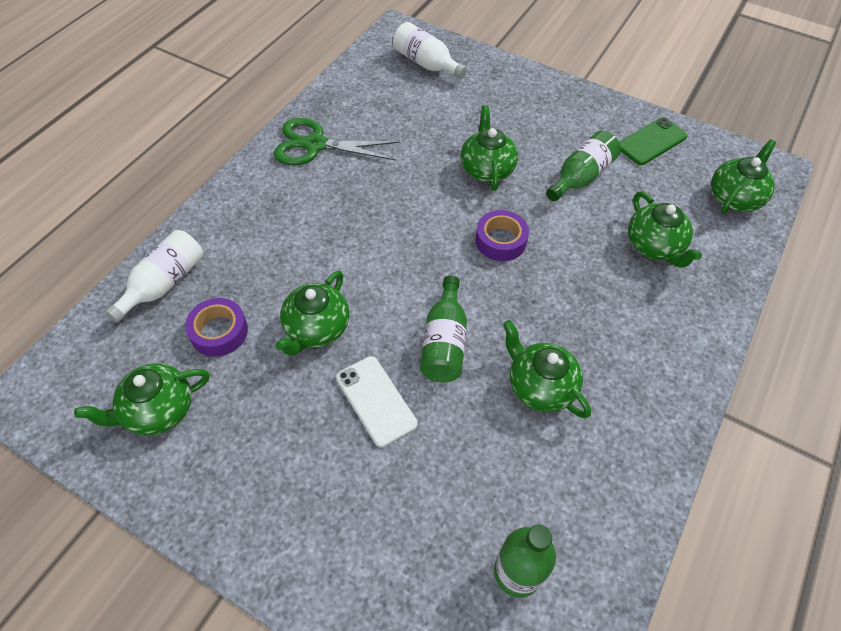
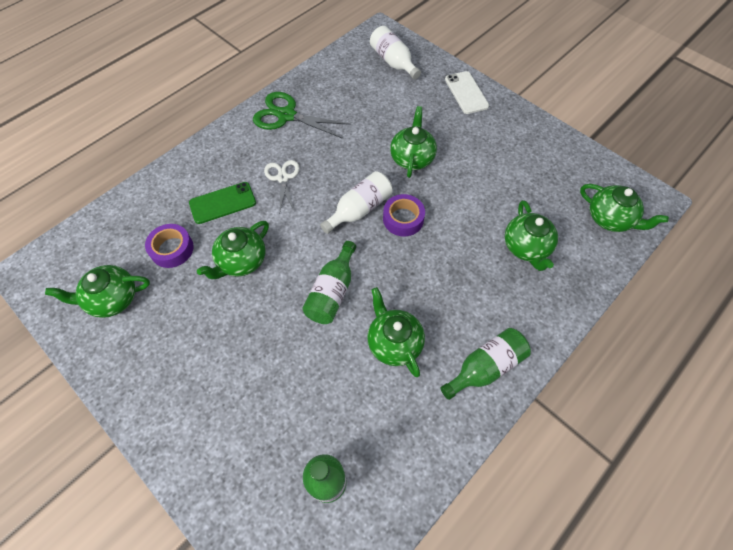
camera: 15 degrees right, 5 degrees up
white bottle [105,230,203,323] -> white bottle moved to [320,171,392,234]
white phone [336,356,418,447] -> white phone moved to [445,71,489,114]
green bottle [546,130,621,201] -> green bottle moved to [440,328,531,400]
green phone [619,117,688,165] -> green phone moved to [189,182,256,224]
green teapot [711,139,776,214] -> green teapot turned 75 degrees clockwise [580,184,669,232]
none -> white scissors [264,160,300,215]

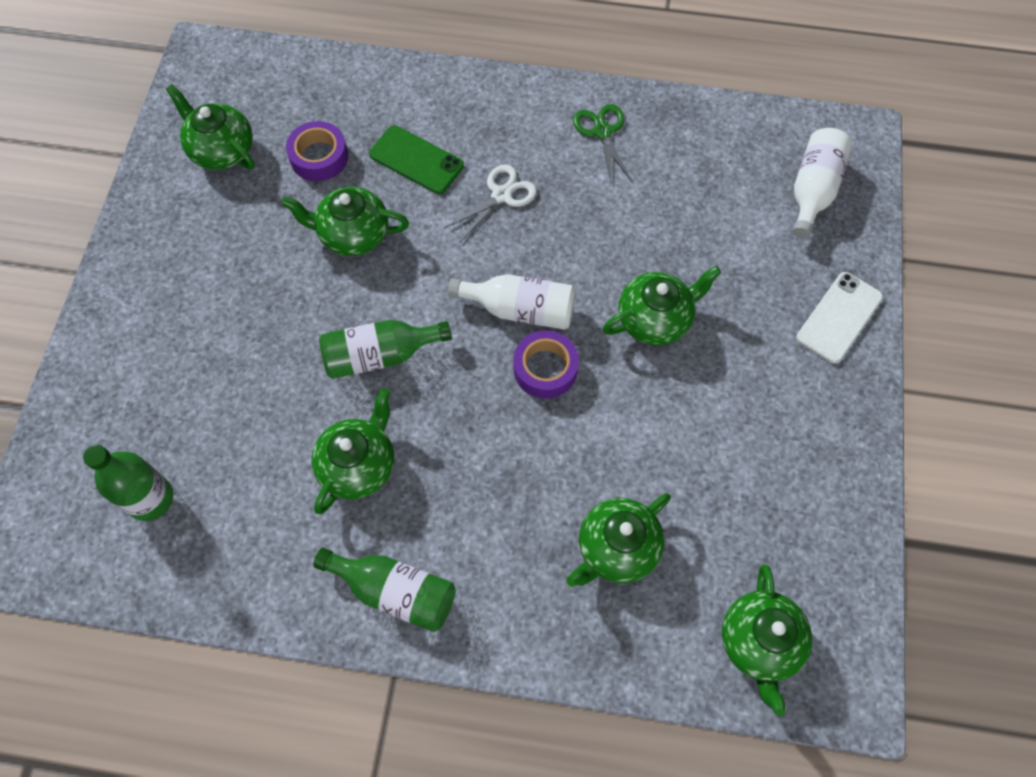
camera: 55 degrees right, 5 degrees up
green scissors [253,92,351,139] -> green scissors [573,104,632,182], size x0.64

